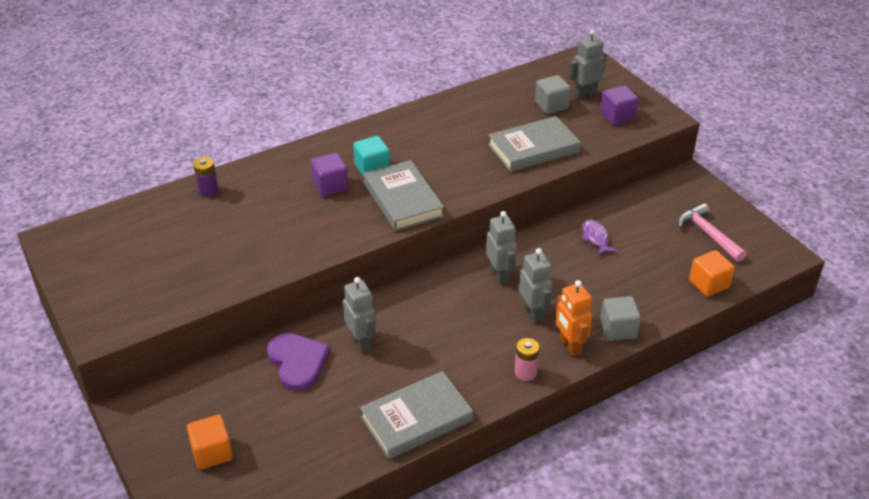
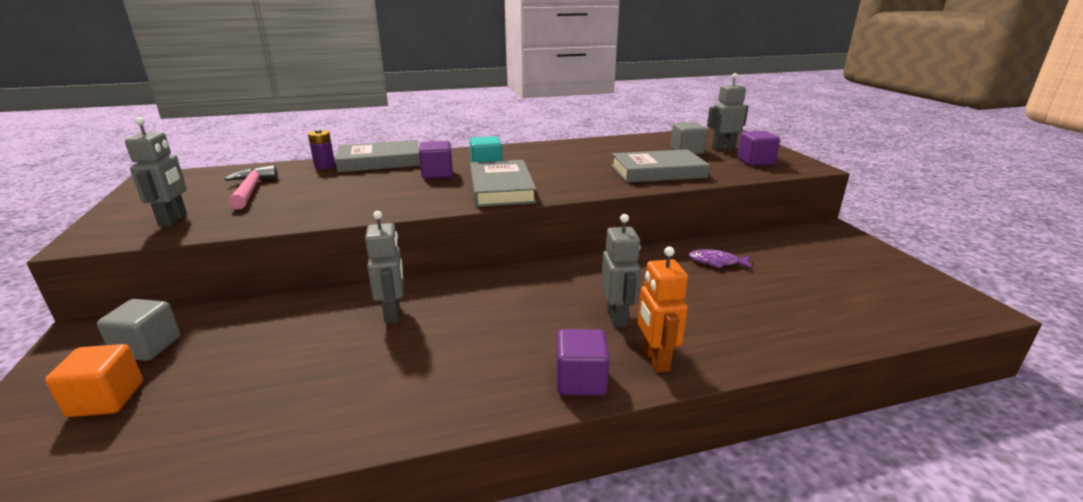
camera: 15 degrees right, 15 degrees down
purple heart [267,333,331,391] -> none
grey book [360,371,473,459] -> grey book moved to [335,140,420,172]
grey robot [486,211,517,285] -> grey robot moved to [125,117,187,227]
pink battery [515,338,540,381] -> purple cube [556,329,610,396]
purple fish [582,220,618,256] -> purple fish turned 75 degrees counterclockwise [689,249,753,269]
grey cube [600,296,641,341] -> grey cube moved to [97,299,180,361]
pink hammer [678,203,747,262] -> pink hammer moved to [224,165,278,210]
orange cube [689,250,735,297] -> none

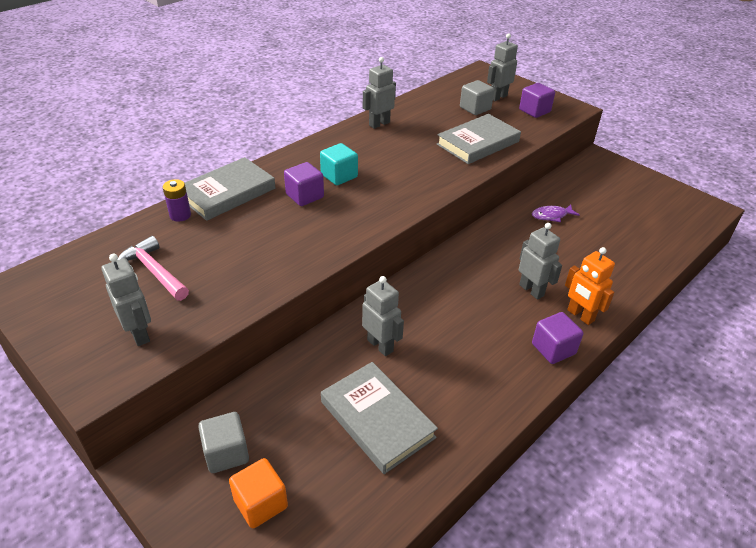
camera: 30 degrees left, 15 degrees up
grey book [470,160,536,207] -> grey book moved to [321,362,438,474]
none -> grey robot [363,57,396,129]

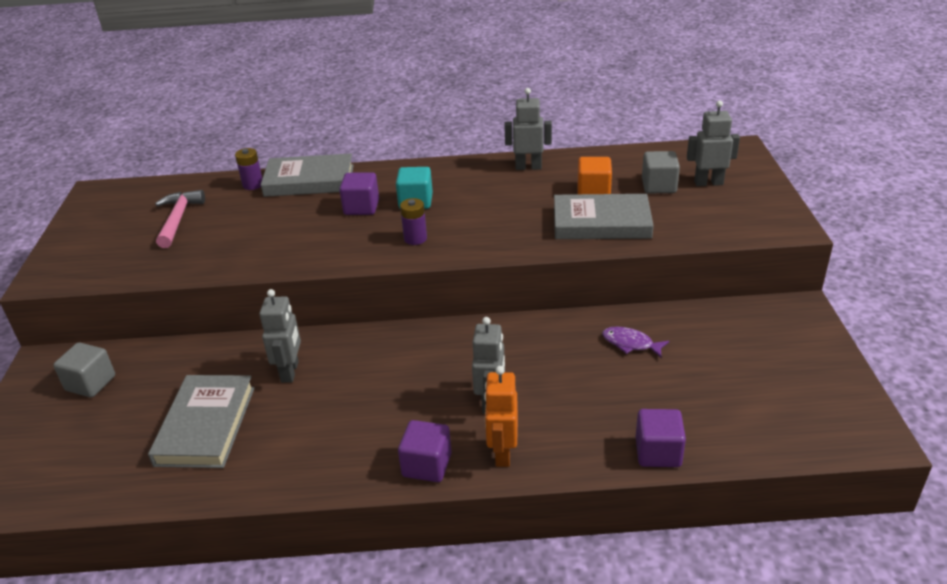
camera: 45 degrees right, 5 degrees down
grey robot [101,254,151,346] -> none
orange cube [229,458,288,528] -> orange cube moved to [578,157,612,194]
purple cube [519,83,555,118] -> purple cube moved to [636,409,686,467]
none -> purple battery [400,198,427,245]

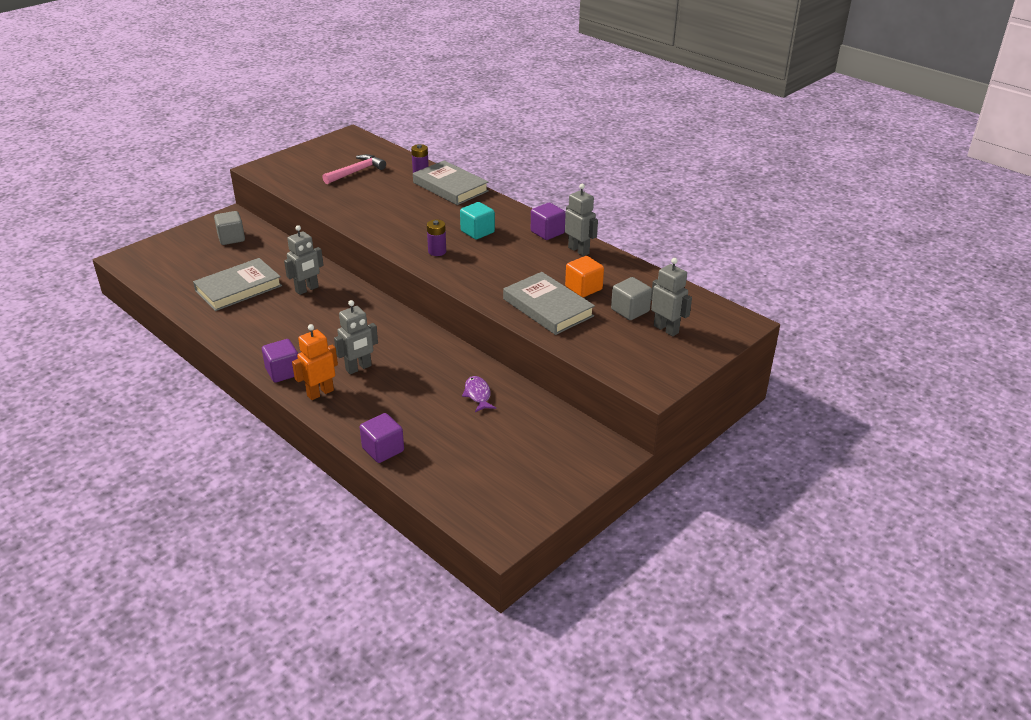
camera: 45 degrees right, 0 degrees up
purple cube [339,172,379,215] -> purple cube moved to [531,203,566,240]

